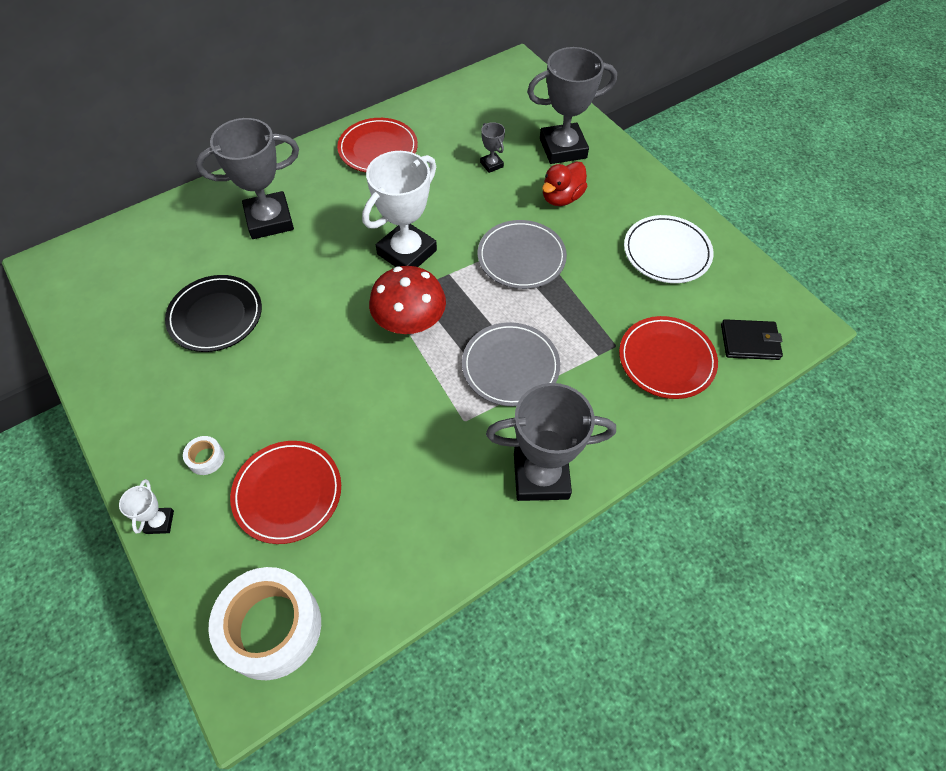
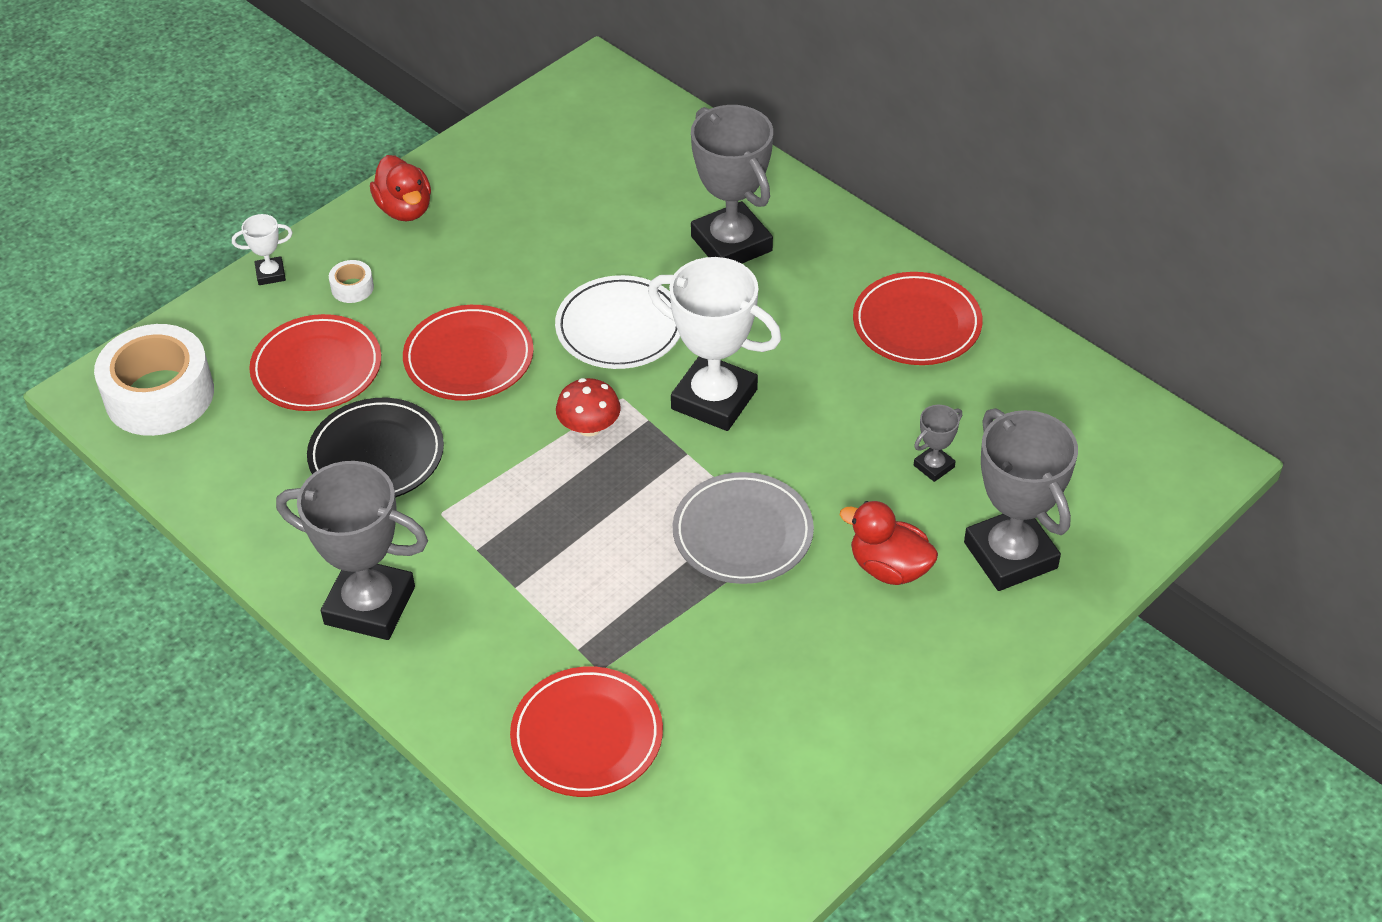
camera: 80 degrees right, 10 degrees down
black plate [165,275,262,352] -> black plate moved to [307,398,444,498]
red mushroom [369,266,446,334] -> red mushroom [556,378,621,437], size x0.61
grey plate [462,322,560,406] -> none
grey trophy [486,383,616,501] -> grey trophy turned 60 degrees counterclockwise [276,461,428,640]
white plate [624,215,714,283] -> white plate moved to [555,275,680,369]
black wallet [721,319,783,360] -> none
none -> red duck [370,155,431,222]
none -> red plate [403,305,534,401]

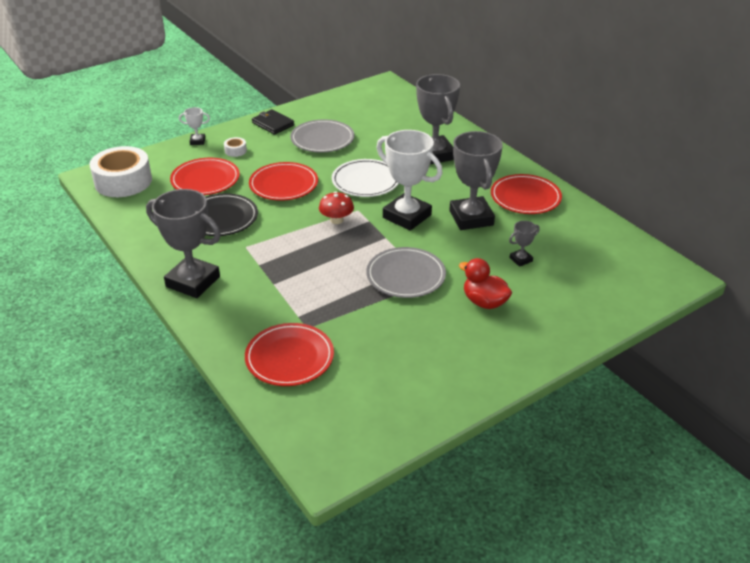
camera: 10 degrees right, 10 degrees down
red duck [370,155,431,222] -> black wallet [252,109,295,135]
grey trophy [964,408,1078,591] -> grey trophy moved to [449,131,503,230]
none -> grey plate [290,120,354,153]

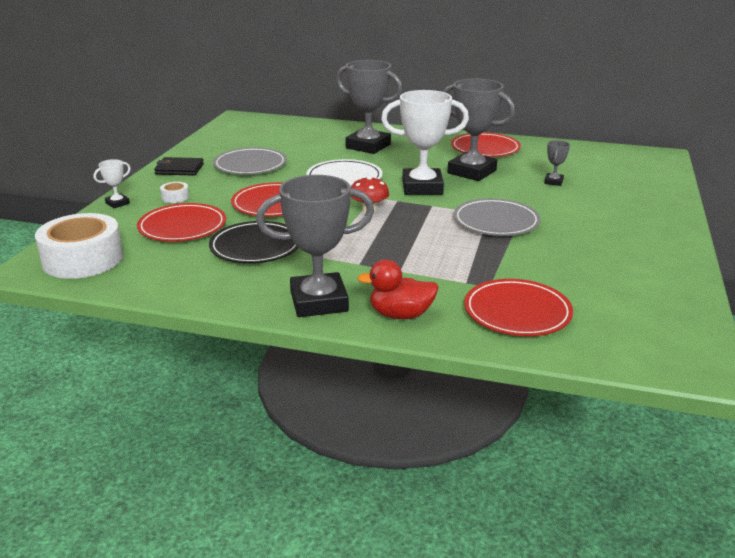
camera: 40 degrees left, 10 degrees down
red duck [459,258,512,309] -> red duck moved to [357,260,439,319]

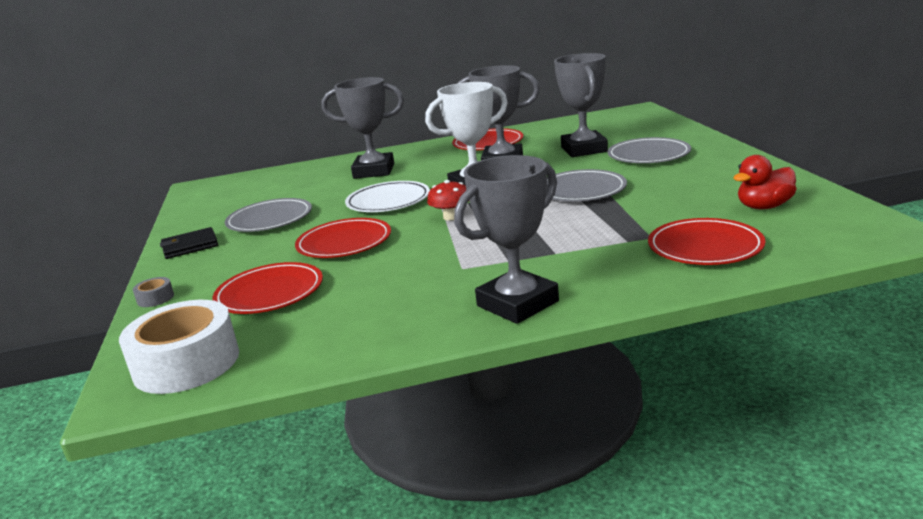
camera: 25 degrees left, 5 degrees down
white trophy [93,159,131,208] -> grey tape [133,277,174,307]
white tape [160,182,189,203] -> none
black plate [209,221,298,263] -> none
red duck [357,260,439,319] -> red duck moved to [734,155,797,209]
grey trophy [544,140,570,186] -> grey trophy [554,53,608,157], size x2.26
none -> grey plate [607,137,691,163]

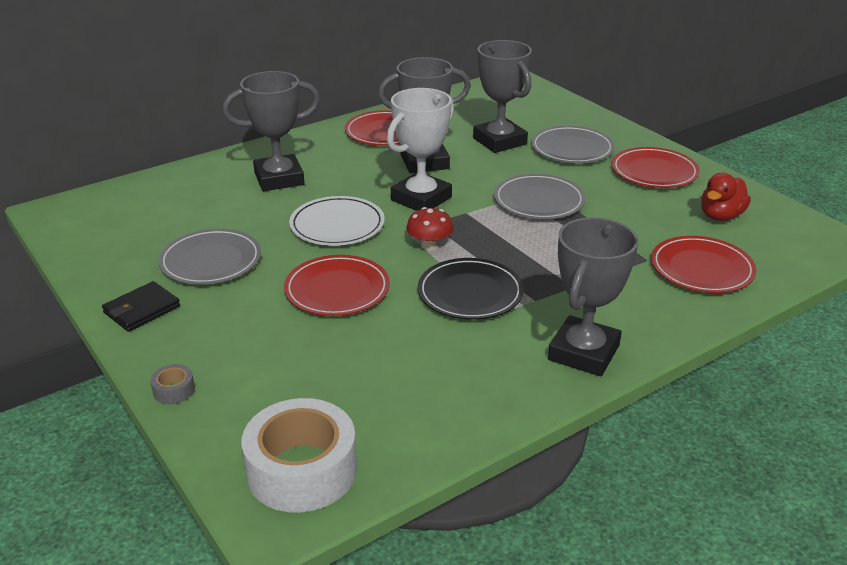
camera: 25 degrees left, 10 degrees up
red plate [213,262,323,314] -> red plate moved to [611,147,700,188]
none -> black plate [418,258,524,320]

